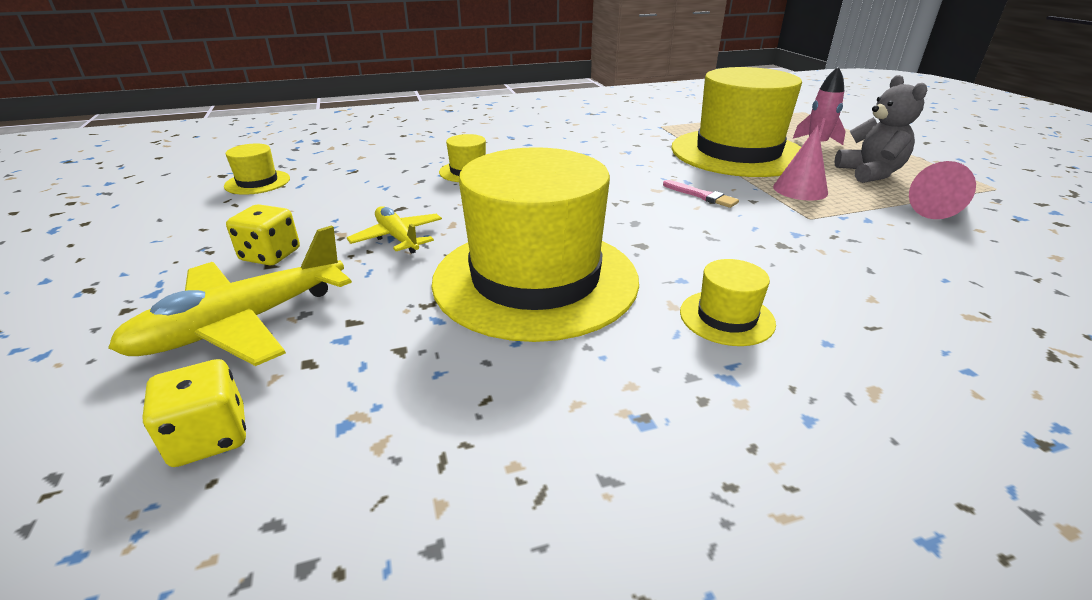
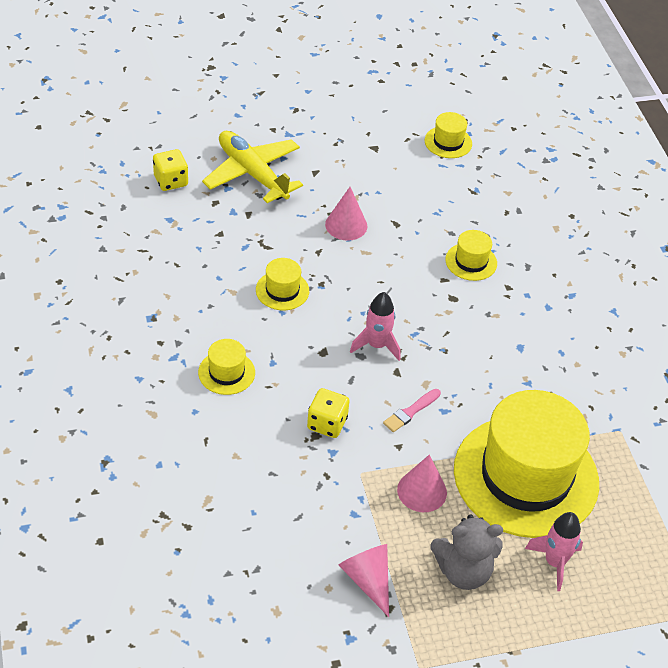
camera: 90 degrees right, 15 degrees up
yellow dice [226,204,300,266] -> yellow dice moved to [307,388,350,438]
yellow plane [347,206,442,254] -> pink cone [325,187,367,241]
yellow hat [431,147,639,342] -> yellow hat [256,258,309,310], size x0.41
none -> pink rocket [350,292,401,361]

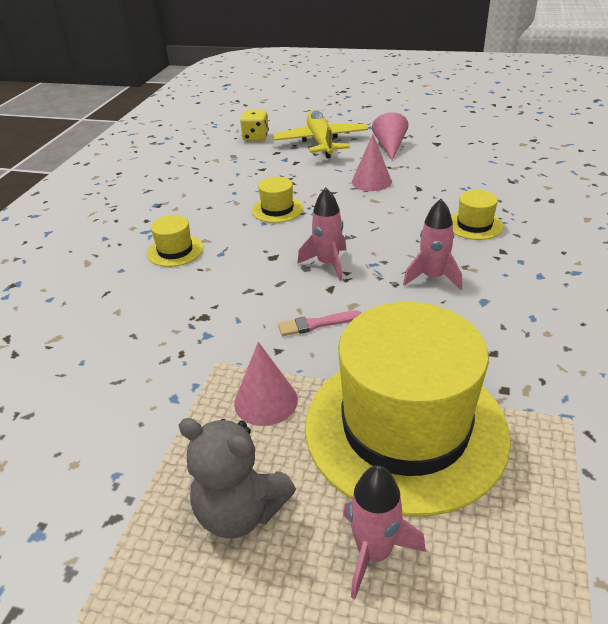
camera: 35 degrees right, 10 degrees down
yellow dice [307,388,350,438] -> none
pink cone [339,544,389,617] -> pink cone moved to [372,112,409,160]
yellow hat [425,112,472,158] -> none
none -> pink rocket [403,199,462,290]

